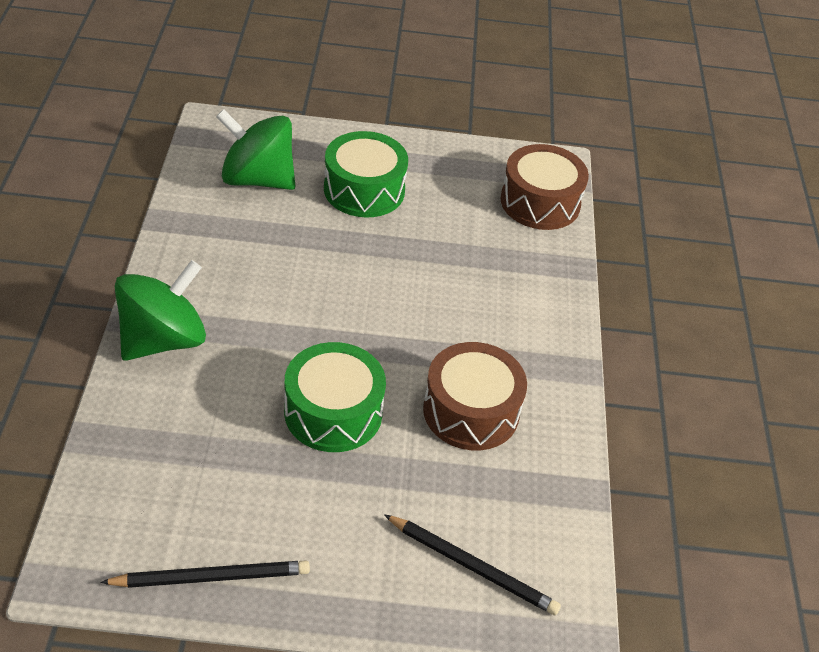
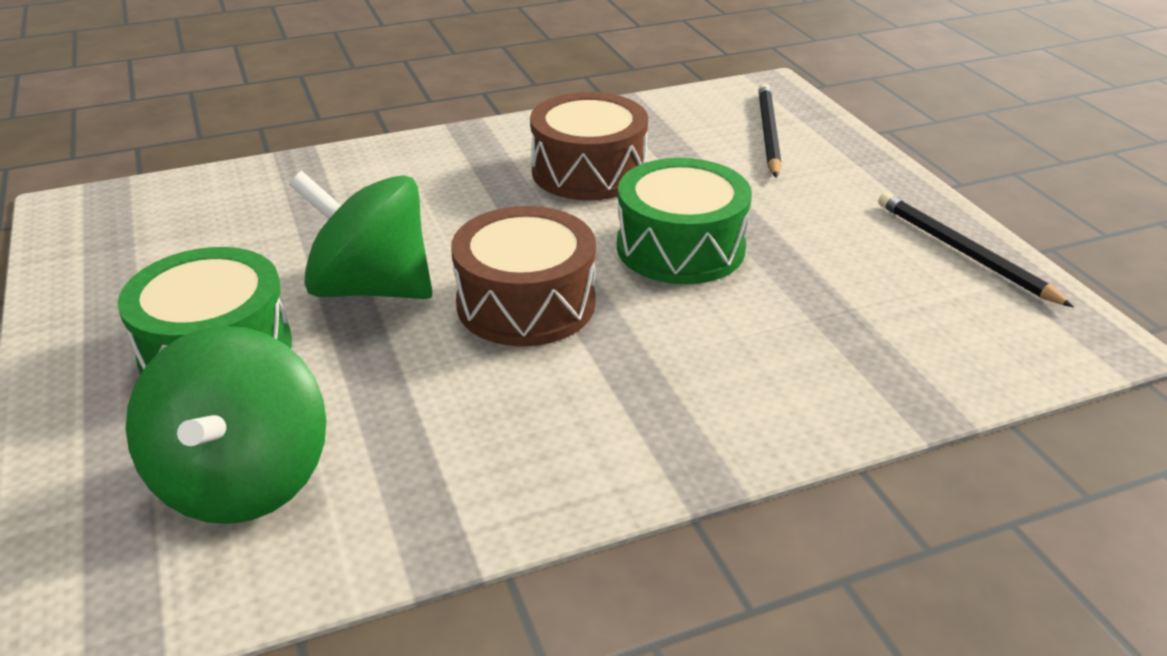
camera: 110 degrees left, 10 degrees down
green spinning top [115,260,206,361] -> green spinning top moved to [289,171,433,299]
brown drum [500,144,589,230] -> brown drum moved to [451,206,596,346]

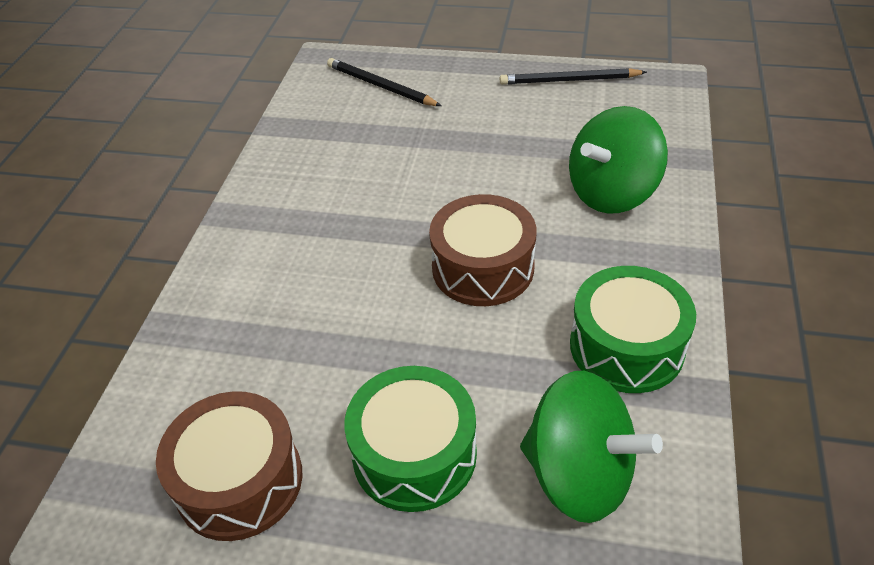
camera: 55 degrees left, 10 degrees up
green spinning top [289,171,433,299] -> green spinning top moved to [569,106,668,213]
brown drum [530,92,648,200] -> brown drum moved to [156,391,302,541]
green drum [617,158,752,284] -> green drum moved to [570,266,696,393]

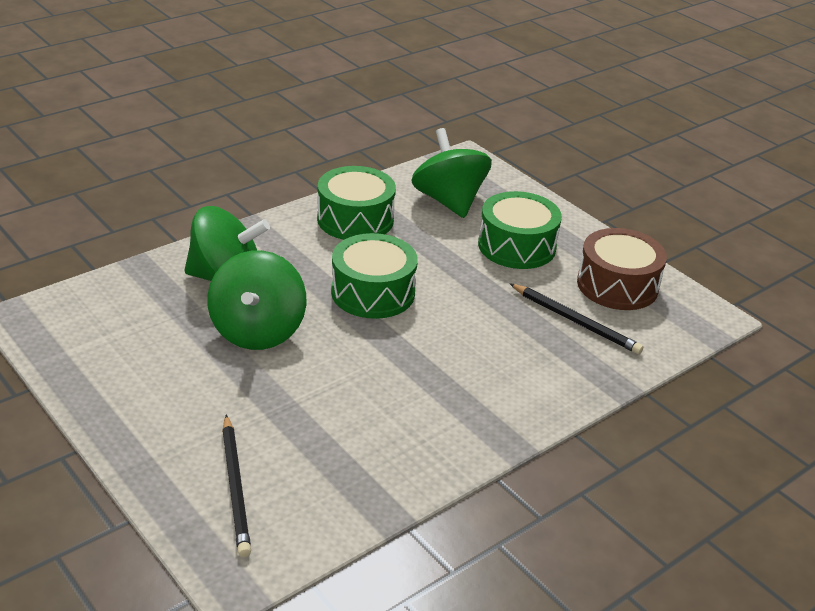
camera: 145 degrees left, 10 degrees down
brown drum [429,194,536,306] -> green drum [331,233,418,319]
black pencil [500,68,647,85] -> black pencil moved to [510,284,643,354]
none -> green spinning top [207,250,306,350]

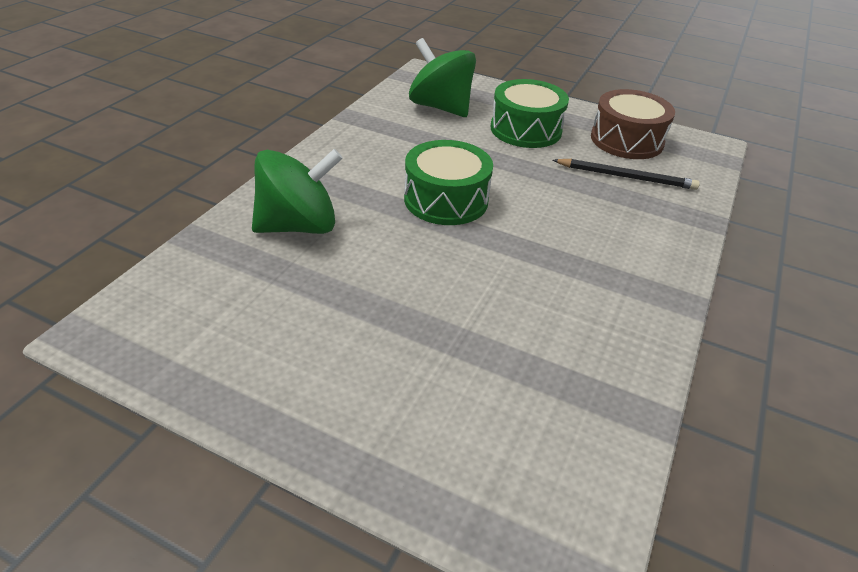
camera: 25 degrees left, 5 degrees up
green spinning top [207,250,306,350] -> none
black pencil [222,415,251,557] -> none
green drum [317,166,396,240] -> none

